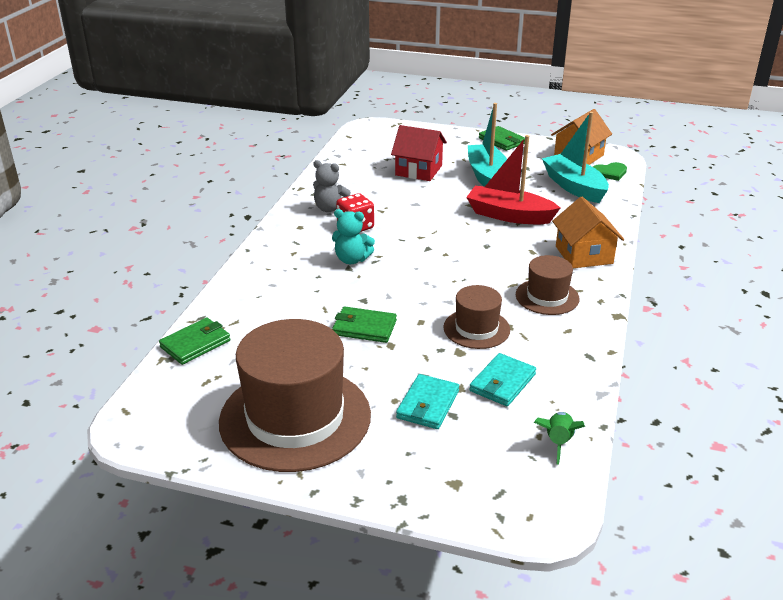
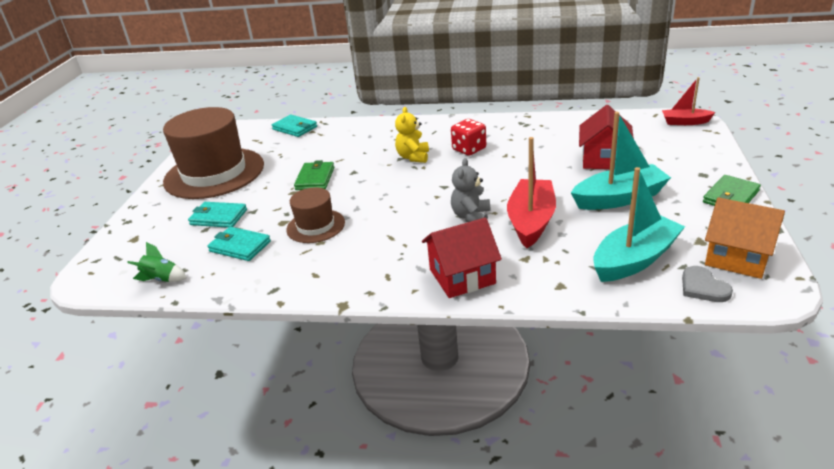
camera: 85 degrees right, 0 degrees up
green wallet [159,318,230,365] -> turquoise wallet [272,115,317,137]
grey teddy bear [313,160,351,212] -> grey teddy bear moved to [451,158,490,222]
turquoise teddy bear [332,209,375,264] -> yellow teddy bear [395,107,429,163]
brown hat [516,255,579,315] -> none
orange house [552,197,624,268] -> red house [422,217,502,298]
green heart [593,162,627,181] -> grey heart [682,266,733,302]
none -> red boat [662,77,715,125]

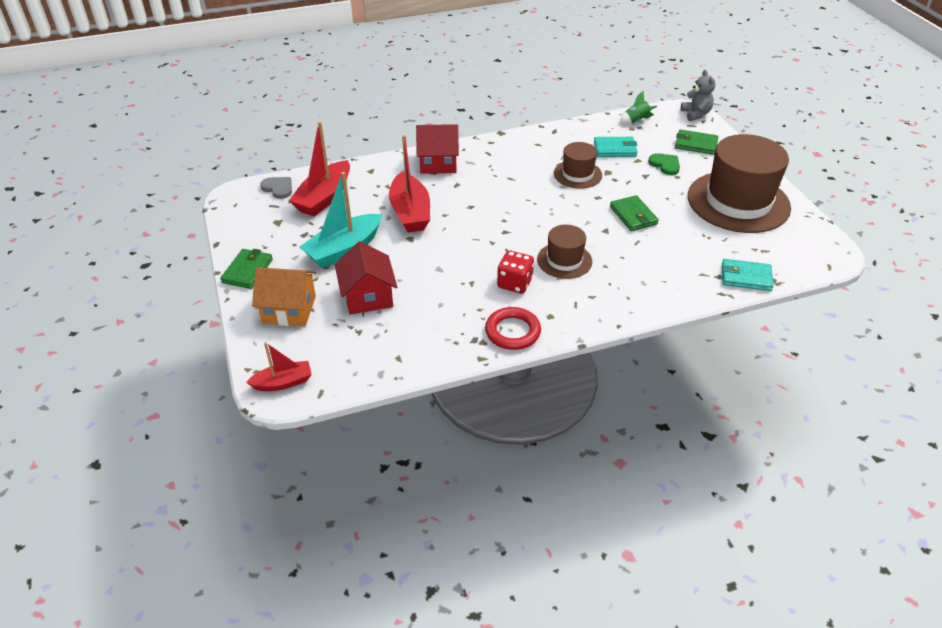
camera: 150 degrees right, 10 degrees up
turquoise wallet [188,202,247,228] -> green heart [648,154,680,175]
yellow teddy bear [395,107,429,163] -> brown hat [537,225,592,279]
red house [422,217,502,298] -> red house turned 45 degrees clockwise [416,124,459,174]
grey teddy bear [451,158,490,222] -> grey teddy bear moved to [681,70,716,121]
turquoise boat [593,167,685,282] -> red boat [289,121,350,216]
orange house [705,197,785,279] -> orange house moved to [252,267,316,326]
none -> red ring [485,307,541,350]
none -> green wallet [675,129,718,155]

